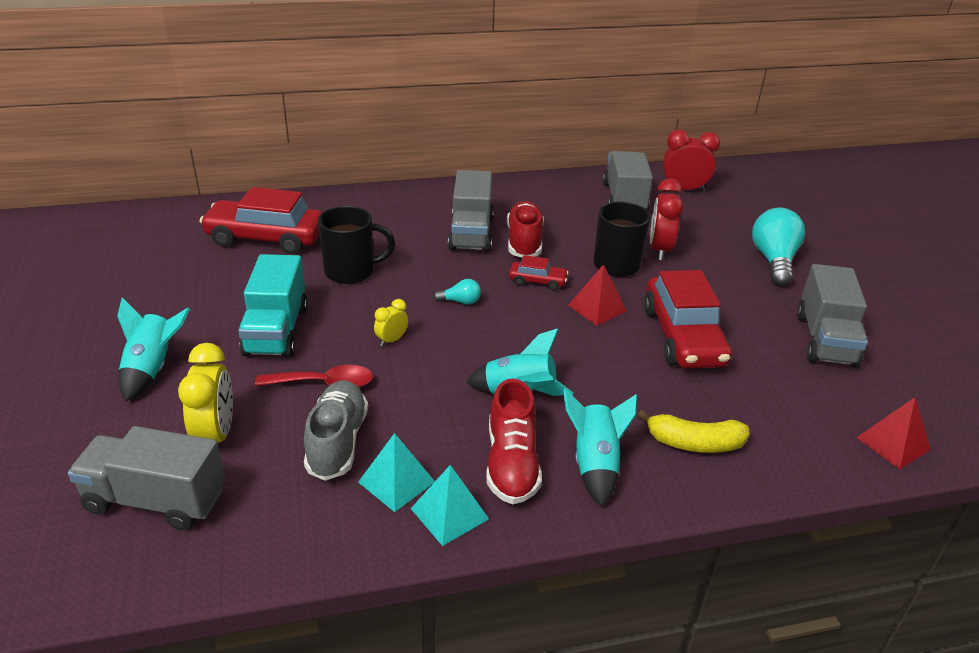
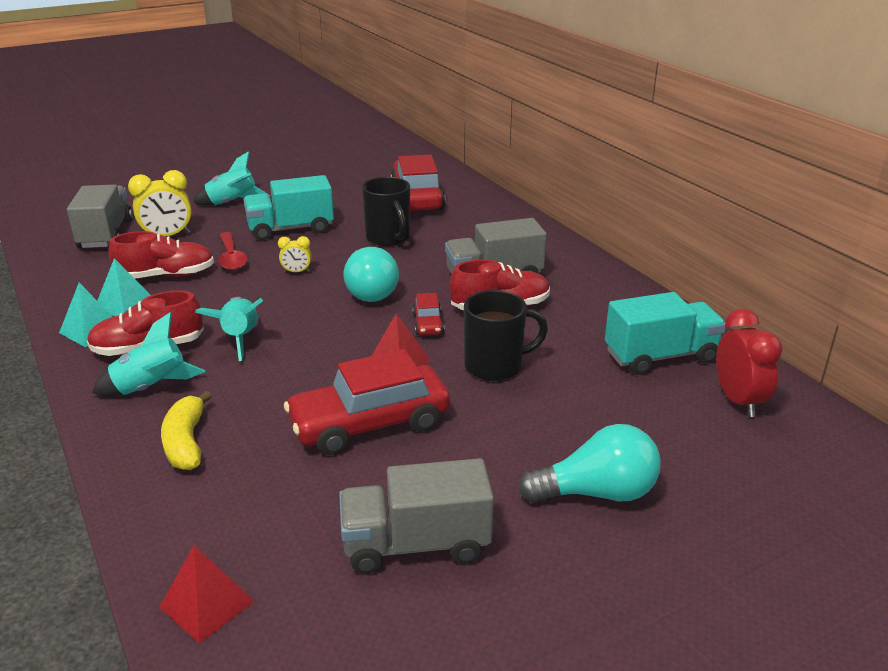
camera: 75 degrees right, 5 degrees down
grey shoe [304,380,368,481] -> red shoe [108,231,214,279]
yellow clock [374,299,408,346] -> yellow clock turned 150 degrees clockwise [278,236,311,273]
turquoise light bulb [433,279,481,305] -> turquoise light bulb [344,247,399,302], size x2.14
grey truck [603,151,653,211] -> turquoise truck [605,292,726,375]
red clock [650,178,683,261] -> none

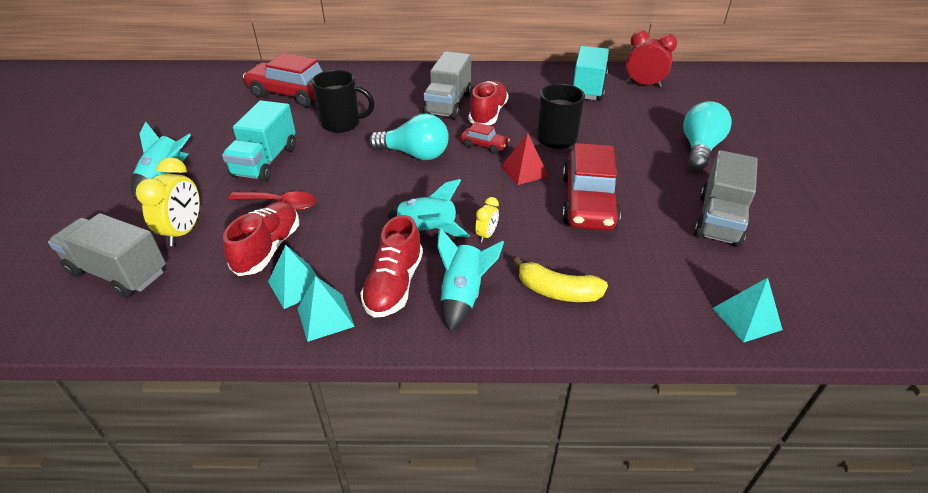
camera: 60 degrees left, 10 degrees up
red pyramid [159,545,255,644] -> turquoise pyramid [713,278,783,343]
yellow clock [278,236,311,273] -> yellow clock moved to [475,197,499,243]

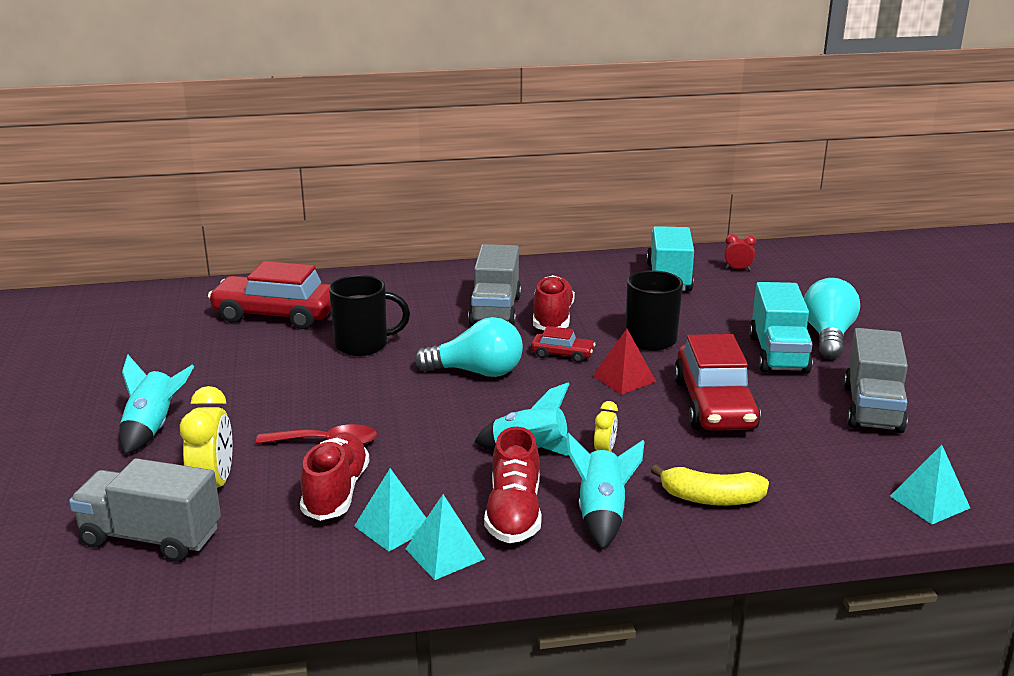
camera: 10 degrees left, 15 degrees down
turquoise truck [222,100,296,181] -> turquoise truck moved to [749,282,813,374]
red clock [626,30,677,88] -> red clock [725,234,756,270], size x0.53

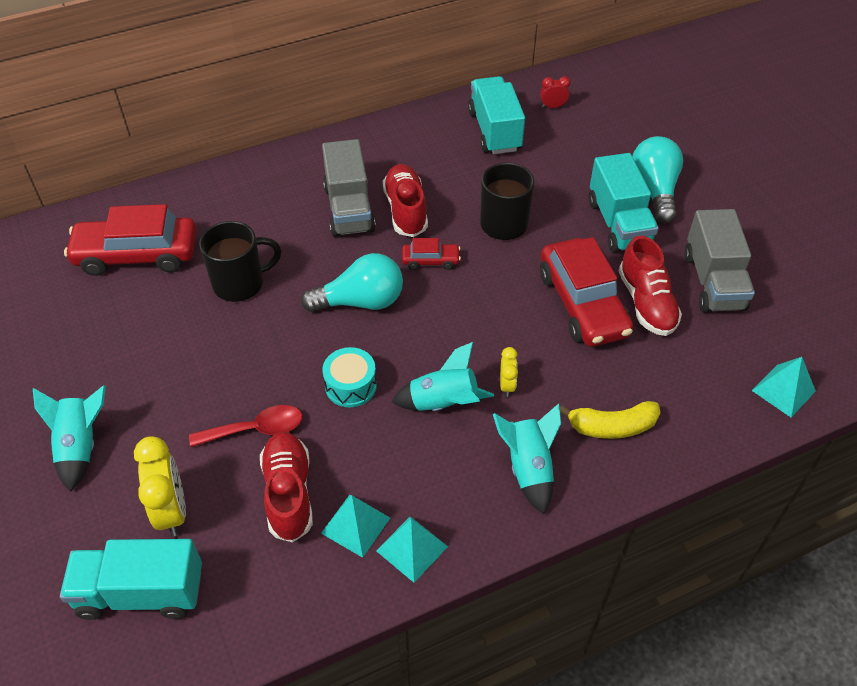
camera: 15 degrees left, 25 degrees up
grey truck [69,458,221,562] -> turquoise truck [60,539,202,620]
red shoe [484,426,542,543] -> red shoe moved to [619,236,682,336]
red pyramid [593,329,656,395] -> none
none -> turquoise drum [322,347,377,407]

